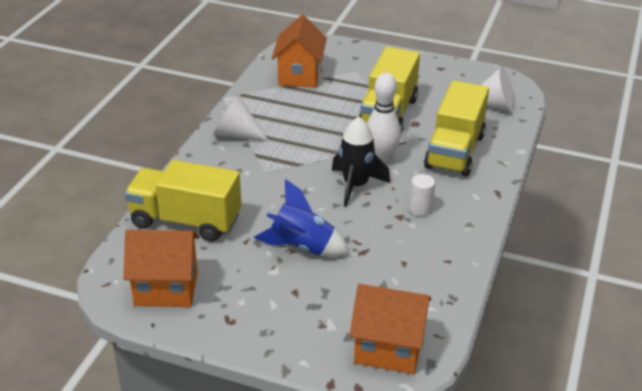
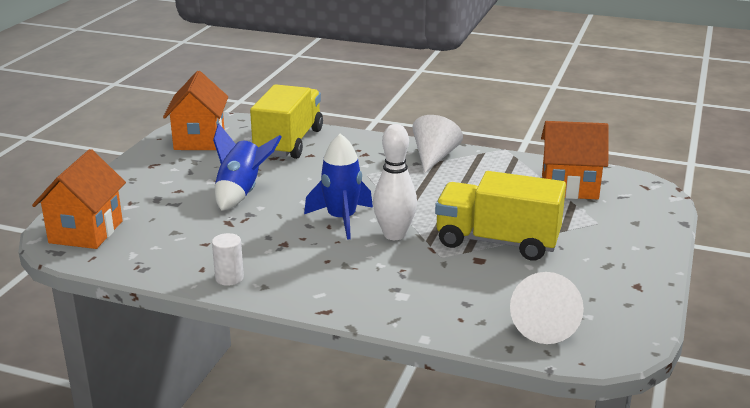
camera: 90 degrees right, 10 degrees down
black rocket [332,117,390,207] -> blue rocket [304,133,373,240]
white cylinder [409,174,435,216] -> white cylinder moved to [212,233,244,286]
yellow truck [424,80,489,177] -> none

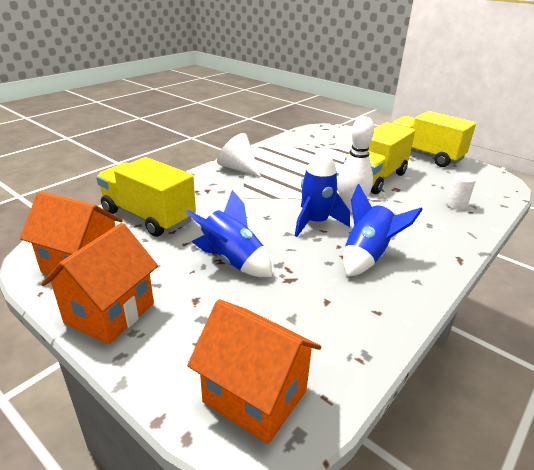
camera: 70 degrees left, 5 degrees up
white cylinder [212,233,244,286] -> white cylinder moved to [446,173,476,210]
white cone [510,272,584,344] -> none
orange house [541,121,609,199] -> orange house moved to [41,223,158,344]
none -> blue rocket [343,184,423,277]
none -> yellow truck [392,111,476,167]

